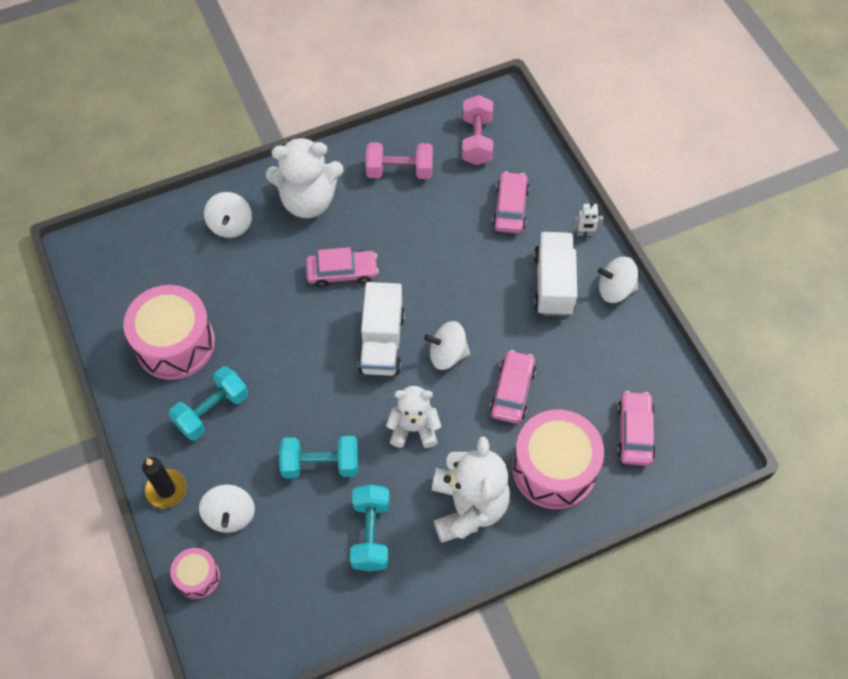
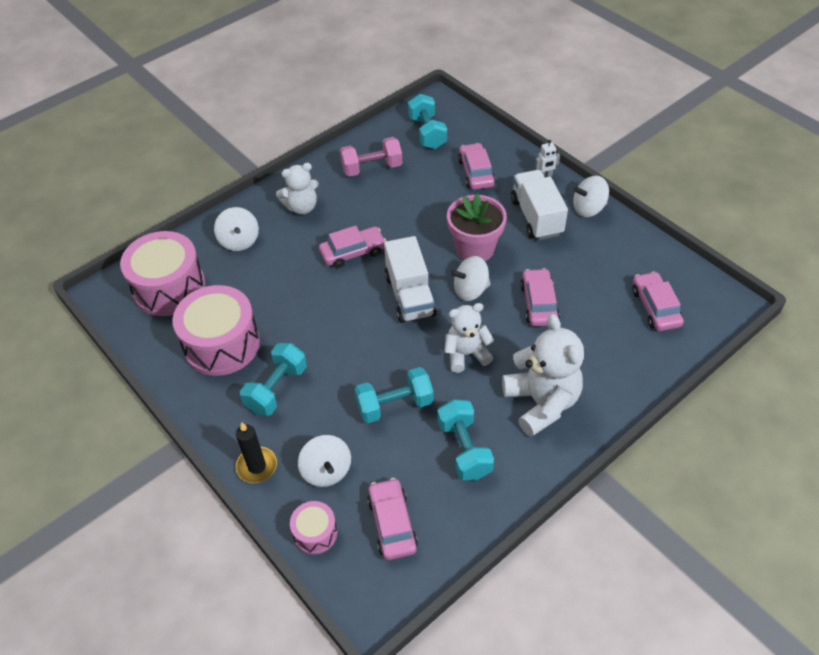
camera: 15 degrees left, 10 degrees down
white teddy bear [266,137,343,218] -> white teddy bear [276,163,319,215], size x0.64
pink dumbbell [462,95,493,165] -> turquoise dumbbell [408,94,447,149]
pink drum [512,409,604,509] -> pink drum moved to [120,231,205,316]
none -> pink car [367,478,418,560]
none -> pink flower pot [447,193,507,261]

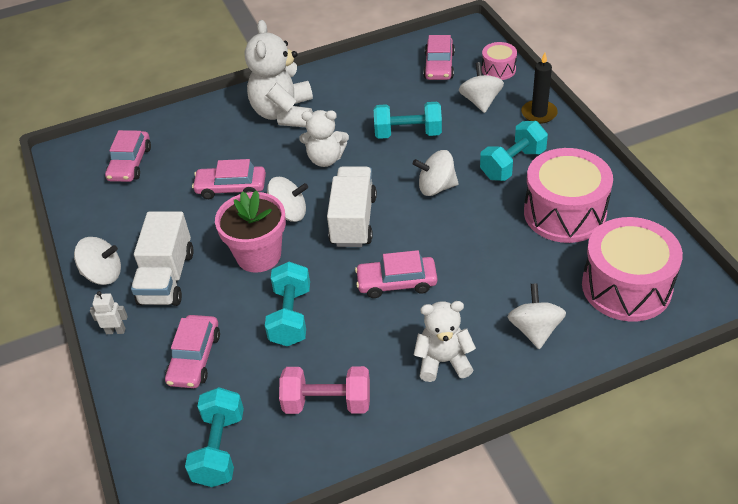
camera: 160 degrees left, 5 degrees down
turquoise dumbbell [437,399,494,480] -> turquoise dumbbell moved to [265,262,310,346]
pink car [520,268,560,326] -> pink car turned 75 degrees clockwise [192,159,266,199]
none -> white spinning top [413,150,459,196]

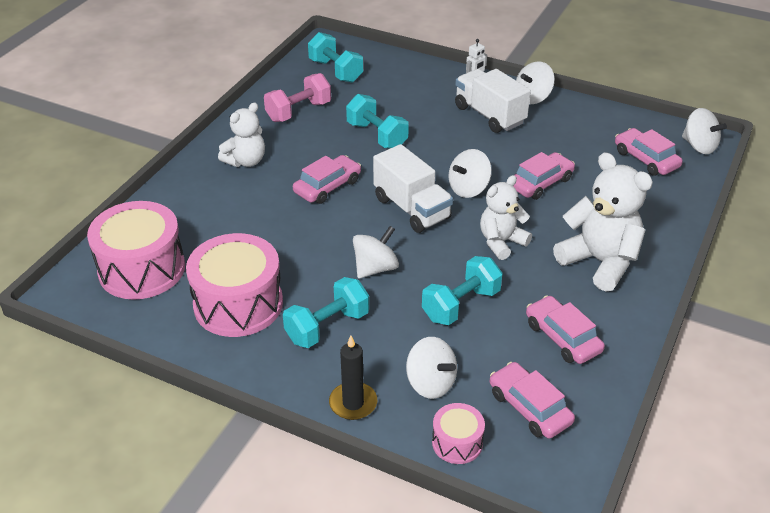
camera: 135 degrees right, 5 degrees down
pink car [165,315,220,388] -> pink car moved to [526,295,605,364]
pink flower pot [215,190,286,273] -> none
turquoise dumbbell [480,121,548,181] -> turquoise dumbbell turned 45 degrees clockwise [283,277,369,348]
white spinning top [507,283,566,349] -> white spinning top moved to [682,108,727,154]

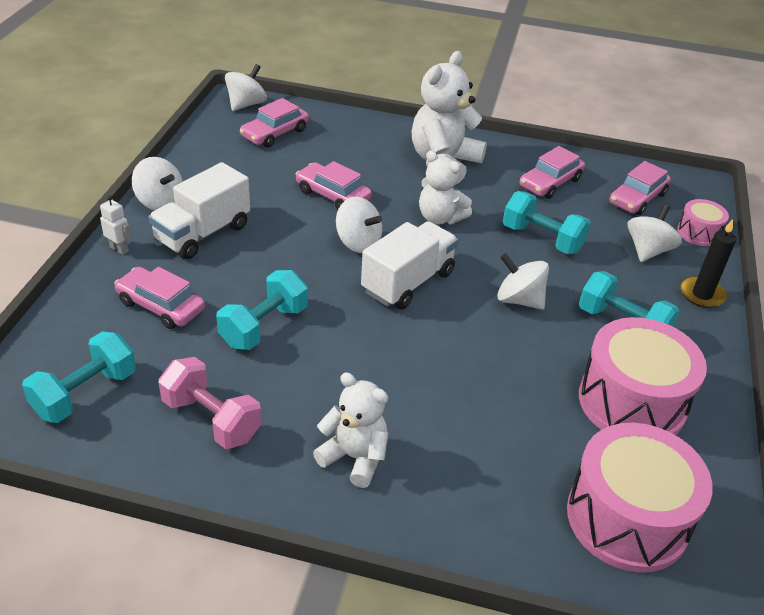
camera: 105 degrees left, 0 degrees up
pink car [293,155,361,204] -> pink car moved to [114,267,205,329]

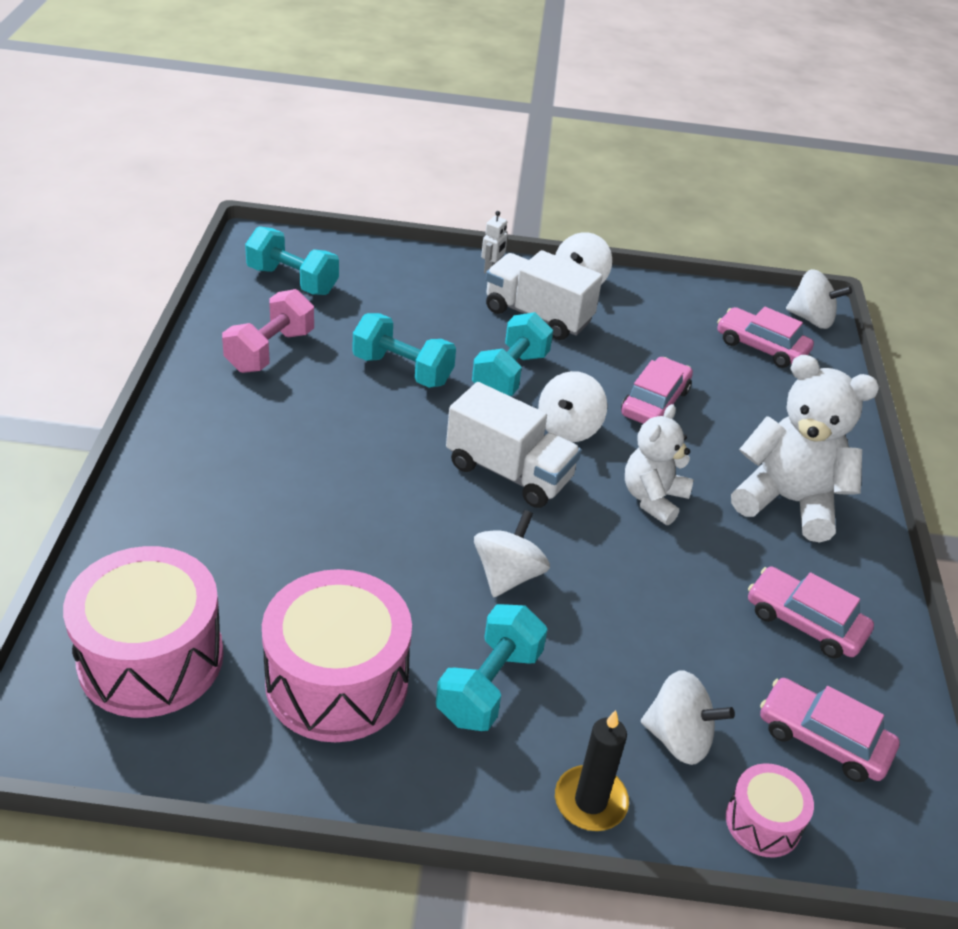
camera: 80 degrees right, 0 degrees up
pink car [114,267,205,329] -> none
white teddy bear [313,373,388,488] -> none
turquoise dumbbell [503,191,591,254] -> turquoise dumbbell moved to [472,312,553,396]

